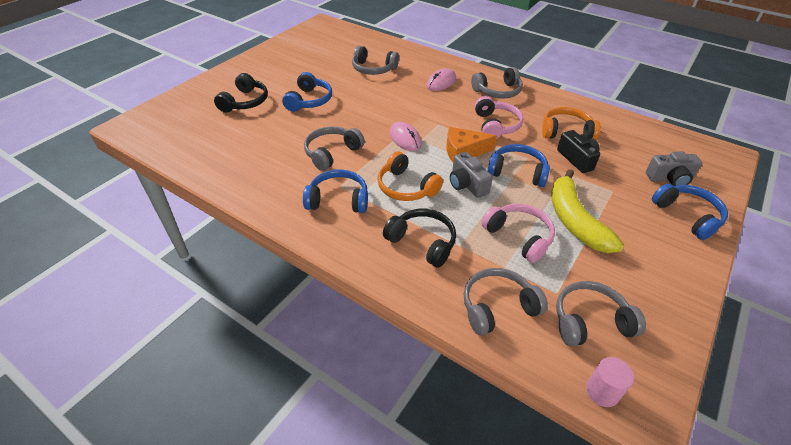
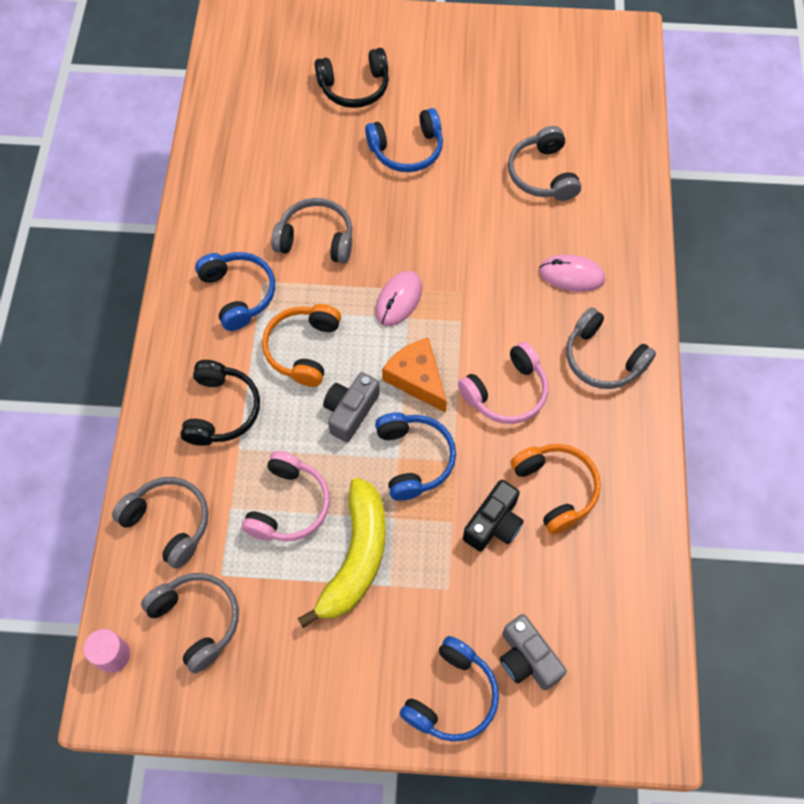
camera: 60 degrees right, 20 degrees up
yellow banana [551,169,624,253] -> yellow banana turned 150 degrees clockwise [297,478,386,628]

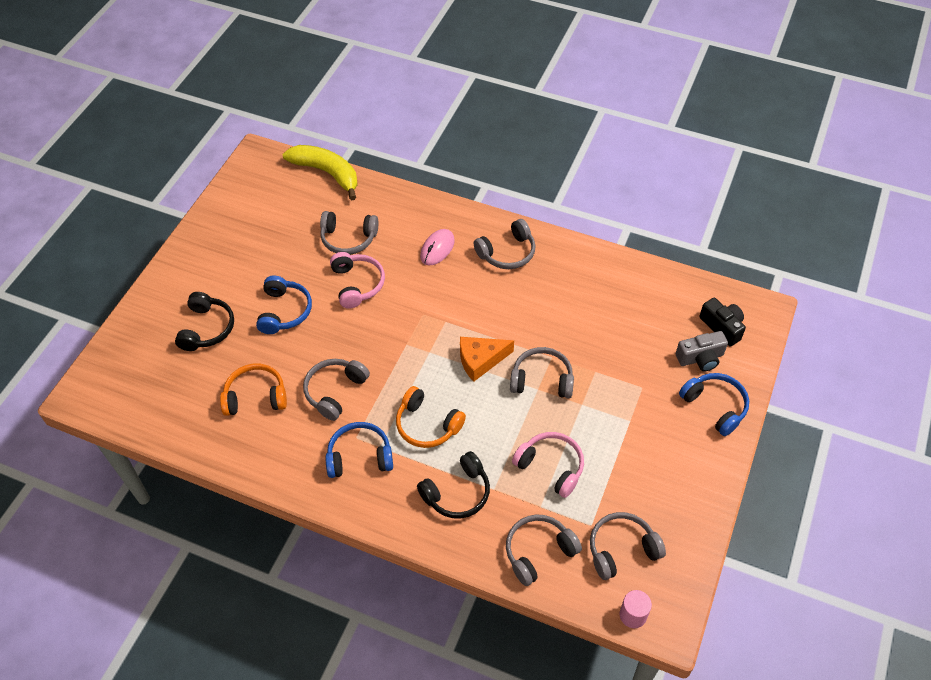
camera: 70 degrees left, 10 degrees down
black headphones [180,360,260,446] -> black headphones turned 120 degrees clockwise [417,451,490,519]
yellow banana [297,478,386,628] -> yellow banana moved to [283,145,358,200]
grey camera [323,372,380,442] -> none
pink mouse [375,271,422,326] -> none
blue headphones [375,412,456,501] -> grey headphones [510,347,574,398]
pink headphones [458,342,548,424] -> pink headphones moved to [330,252,385,309]
black camera [463,480,524,551] -> black camera moved to [699,298,746,347]
orange headphones [510,444,601,534] -> orange headphones moved to [220,364,287,416]

